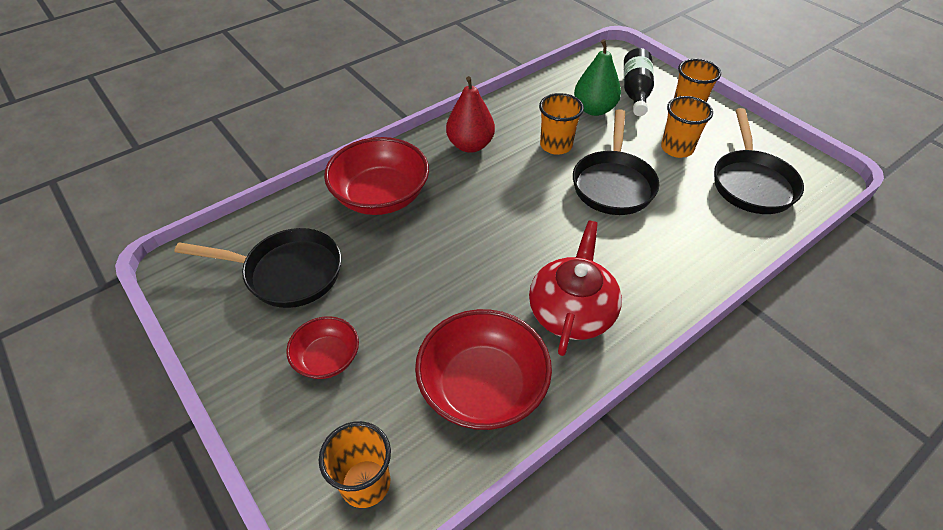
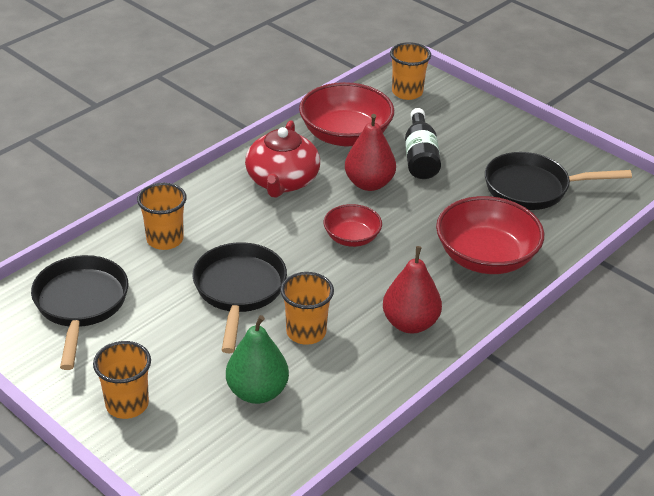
camera: 170 degrees right, 10 degrees down
red bowl [286,316,359,379] -> red bowl moved to [324,204,382,247]
black bottle [624,48,654,116] -> black bottle moved to [405,108,441,179]
orange cup [661,96,713,158] -> orange cup moved to [137,183,187,250]
none -> red pear [345,114,396,191]

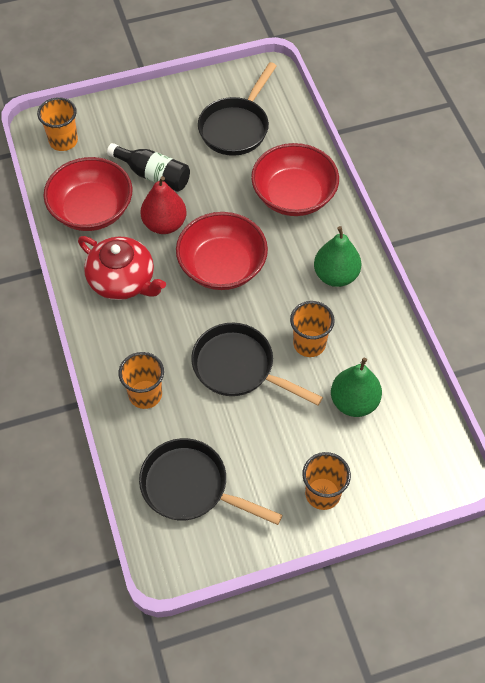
camera: 60 degrees left, 20 degrees up
red bowl [324,204,382,247] -> red bowl [176,212,268,290], size x1.79
red pear [383,246,442,333] -> green pear [314,226,361,287]

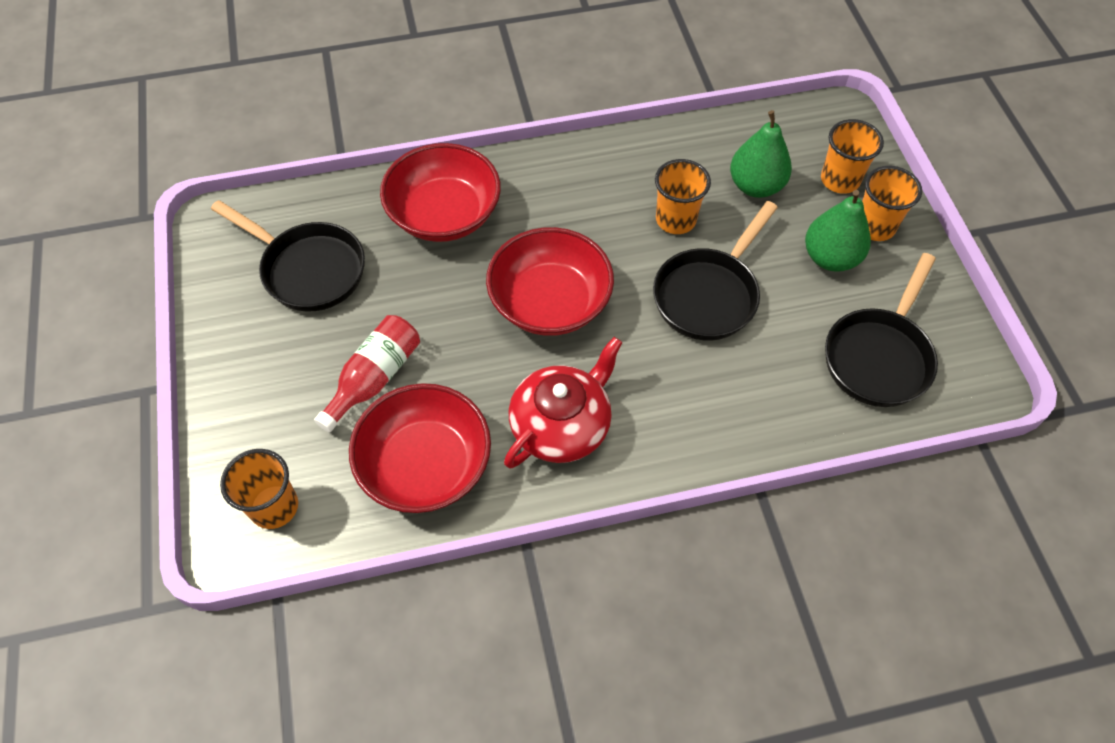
camera: 85 degrees left, 0 degrees up
black bottle [107,143,190,192] -> red bottle [314,315,420,433]
orange cup [118,352,164,409] -> orange cup moved to [821,119,884,194]
red pear [141,176,186,234] -> none
green pear [314,226,361,287] -> green pear moved to [805,190,871,272]

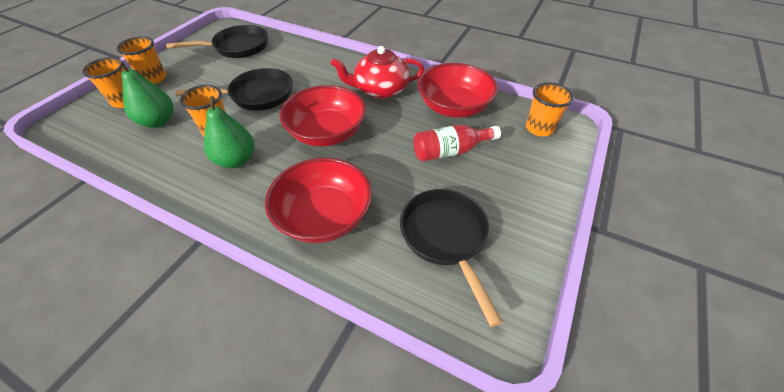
camera: 140 degrees left, 10 degrees down
green pear [805,190,871,272] -> green pear moved to [204,96,254,168]

